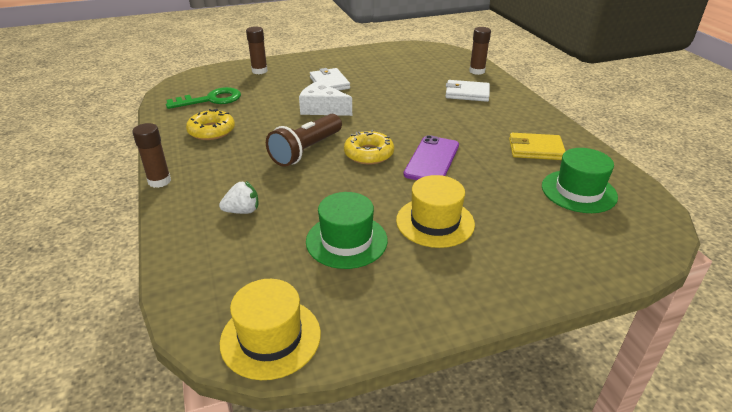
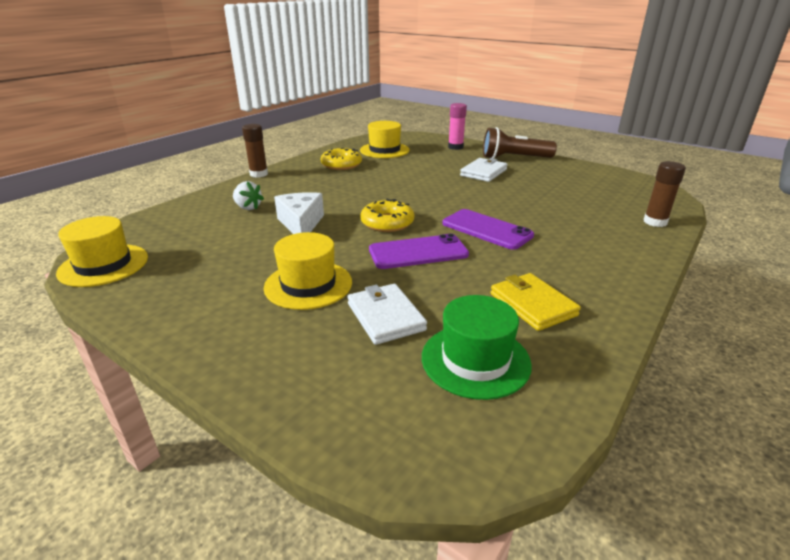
camera: 55 degrees right, 5 degrees down
green key [166,87,241,109] -> yellow hat [360,121,410,158]
brown glue stick [246,26,268,74] -> pink glue stick [448,103,467,150]
brown flashlight [266,114,342,167] -> brown flashlight moved to [483,127,557,159]
white cheese [299,81,352,116] -> white cheese moved to [274,192,324,234]
green hat [306,192,388,269] -> none
white wallet [445,80,490,102] -> white wallet moved to [347,284,427,345]
none -> purple phone [442,209,534,250]

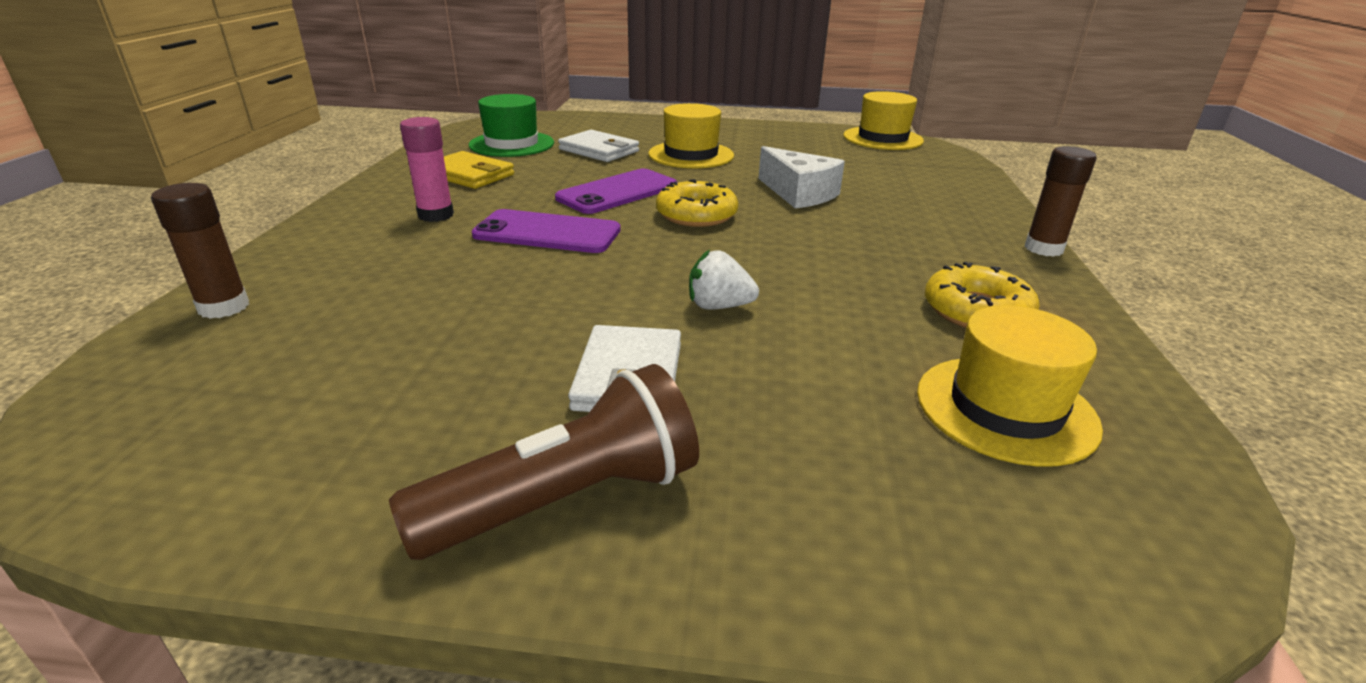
camera: 150 degrees right, 0 degrees up
white strawberry [233,181,264,210] -> white strawberry moved to [689,250,759,310]
pink glue stick [448,103,467,150] -> pink glue stick moved to [400,117,454,222]

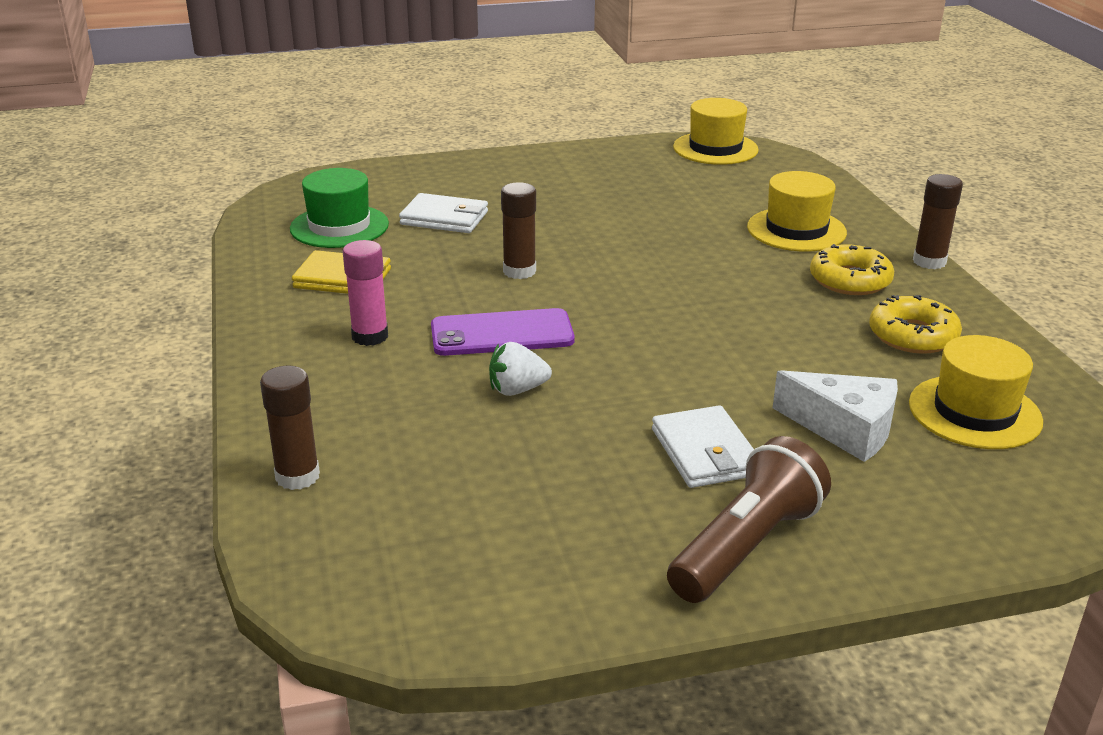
camera: 20 degrees left, 0 degrees up
purple phone [555,169,678,214] -> brown glue stick [501,182,536,279]
yellow hat [649,103,734,168] -> yellow hat moved to [747,171,847,251]
yellow donut [656,179,738,227] -> yellow donut moved to [810,244,894,295]
white strawberry [689,250,759,310] -> white strawberry moved to [489,342,552,396]
white cheese [758,146,845,208] -> white cheese moved to [773,370,898,462]

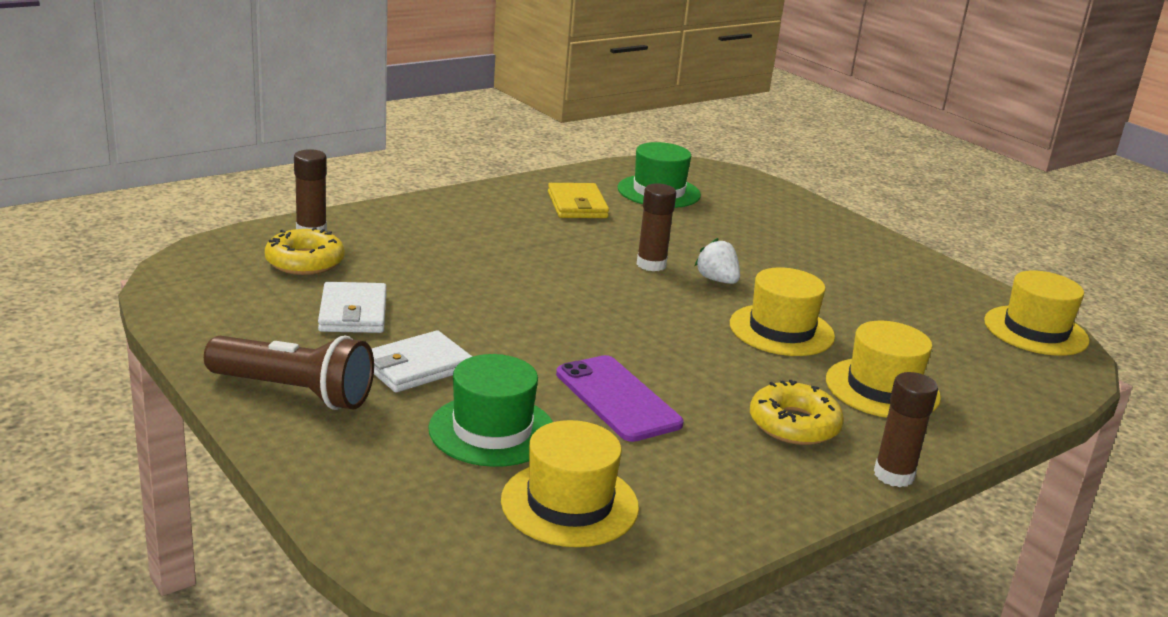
camera: 65 degrees right, 5 degrees down
pink glue stick [343,240,388,346] -> none
white wallet [399,193,488,233] -> white wallet moved to [318,282,387,333]
purple phone [431,308,575,356] -> purple phone moved to [556,355,684,442]
white strawberry [489,342,552,396] -> white strawberry moved to [694,238,740,284]
white cheese [773,370,898,462] -> green hat [428,354,553,467]
yellow donut [869,295,962,354] -> yellow donut moved to [265,227,345,275]
none -> yellow hat [730,267,835,356]

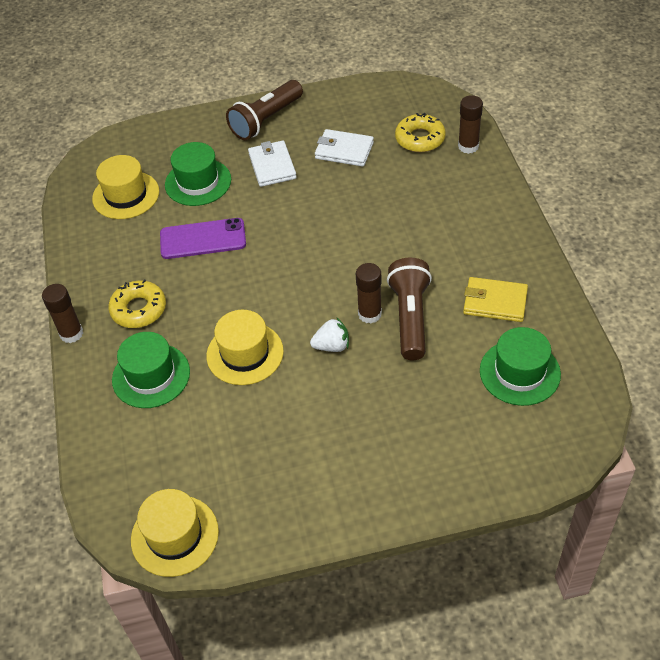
camera: 120 degrees right, 25 degrees up
yellow hat [826,321,941,418] -> green hat [112,332,190,408]
none -> brown flashlight [387,258,432,360]

